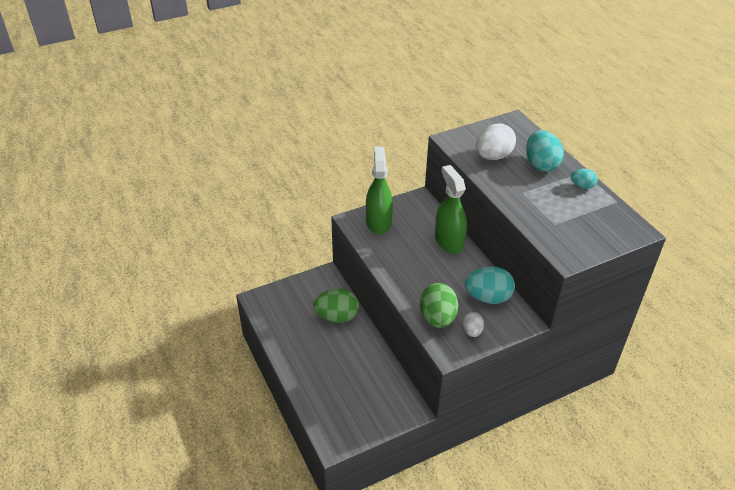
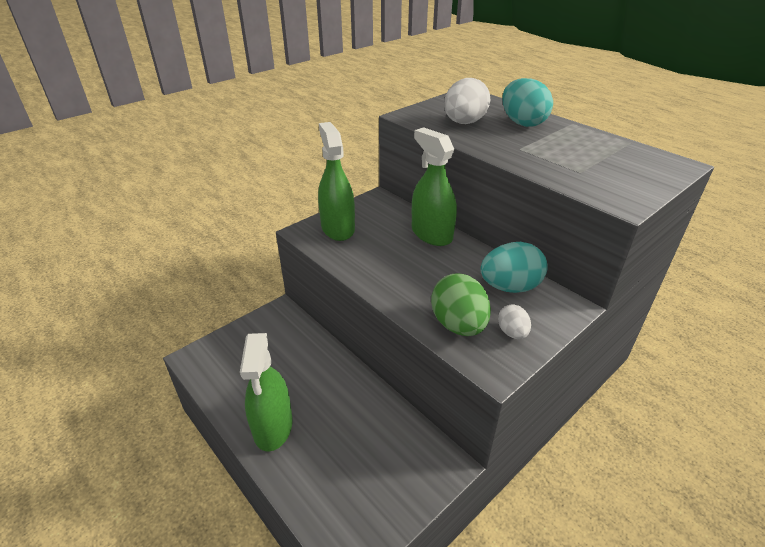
camera: 15 degrees left, 5 degrees down
green egg [313,289,359,323] -> none
turquoise egg [571,169,598,189] -> none
none -> green spray bottle [240,333,293,452]

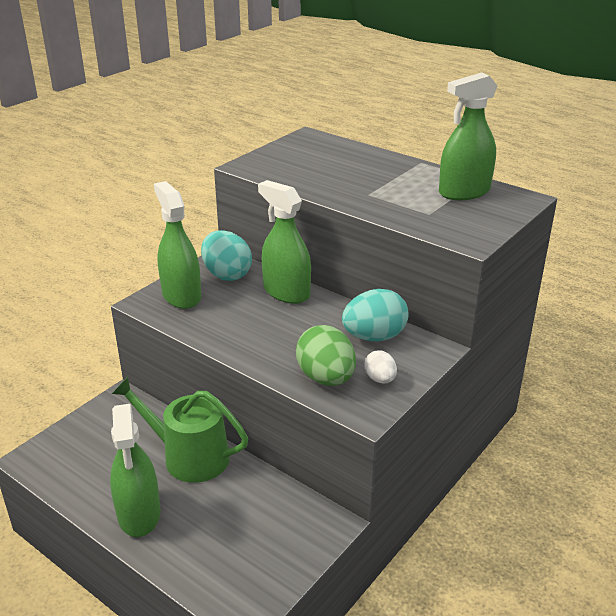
camera: 10 degrees left, 5 degrees down
white egg [444,78,490,124] -> none
turquoise egg [502,78,553,127] -> turquoise egg moved to [201,230,252,281]
none -> green watering can [112,377,248,483]
none -> green spray bottle [439,72,497,200]

